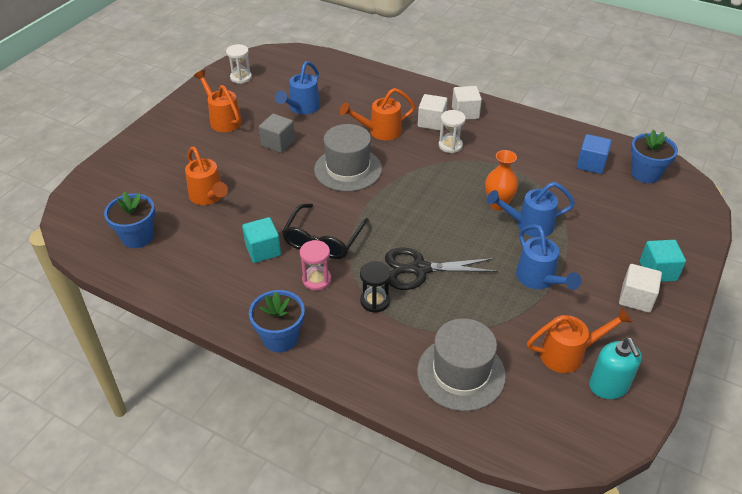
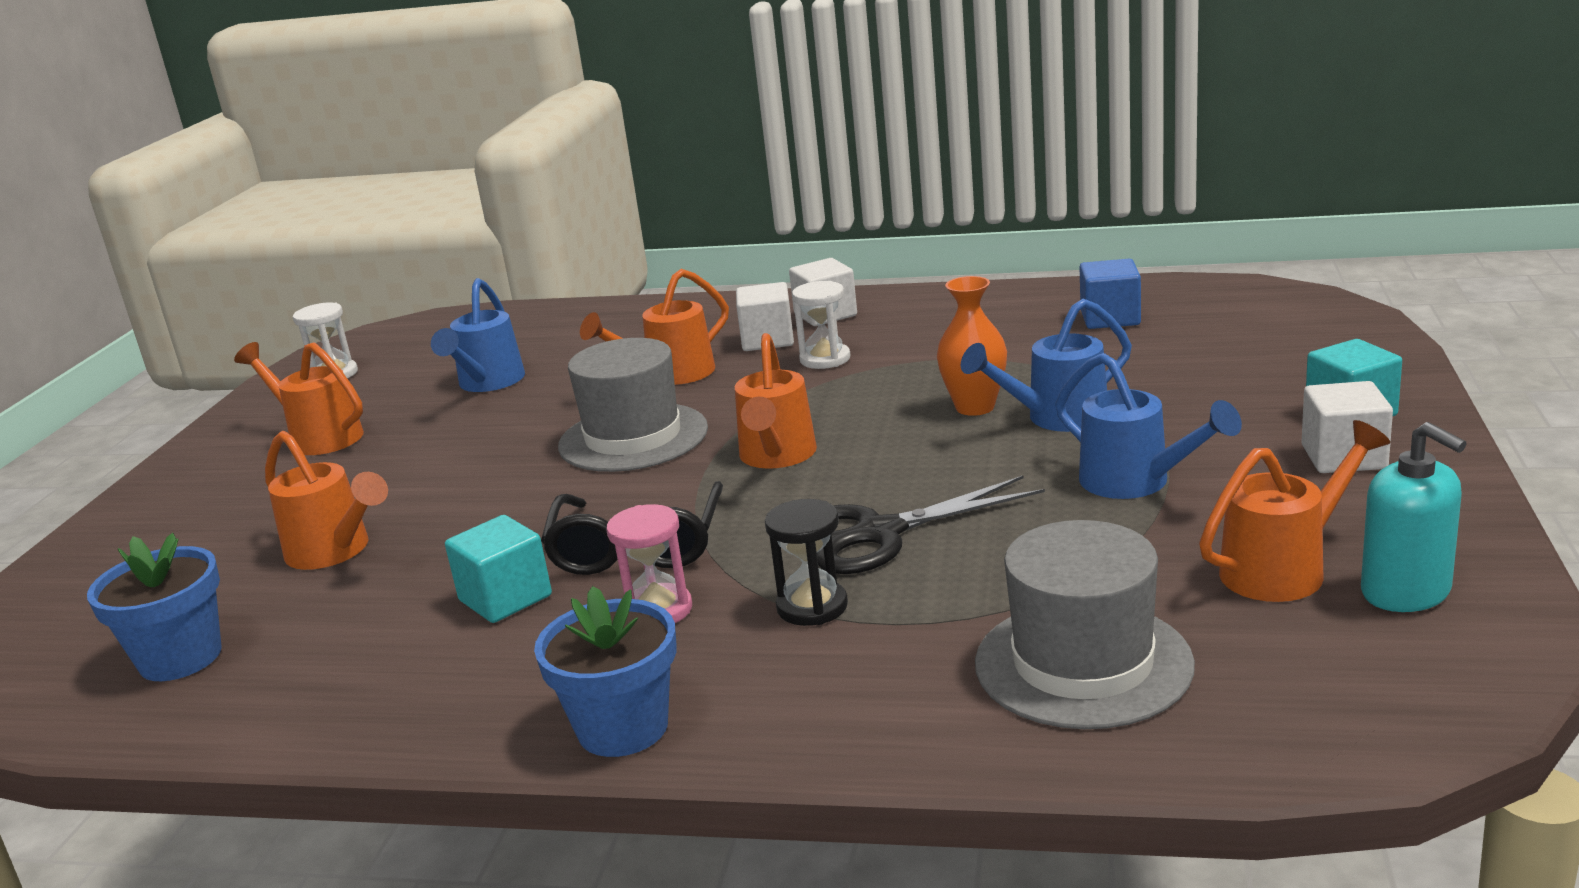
camera: 15 degrees left, 20 degrees down
grey cube [259,114,295,153] -> none
blue flower pot [631,129,678,183] -> none
none -> orange watering can [735,333,817,469]

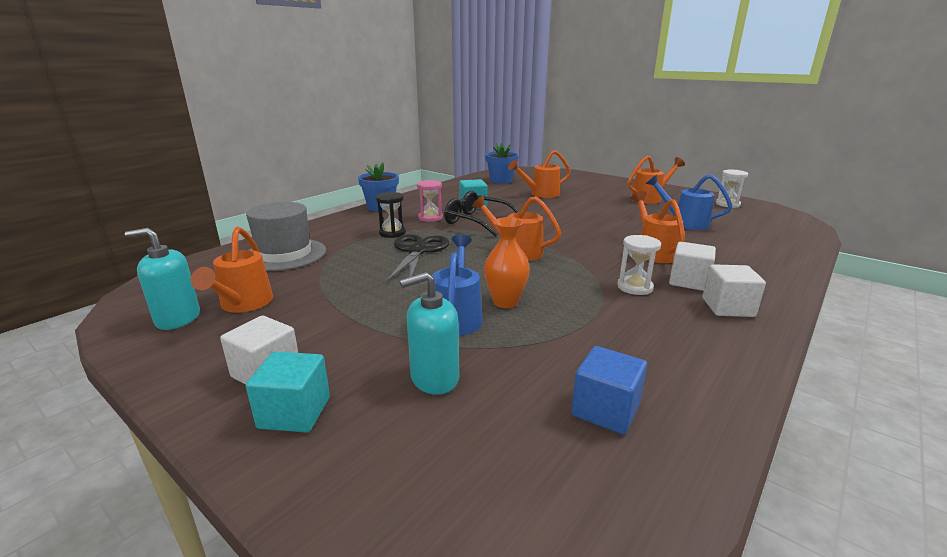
camera: 115 degrees right, 0 degrees up
grey hat [558,338,708,472] -> none
blue watering can [1055,353,1242,499] -> none
none -> turquoise soap dispenser [400,272,459,395]

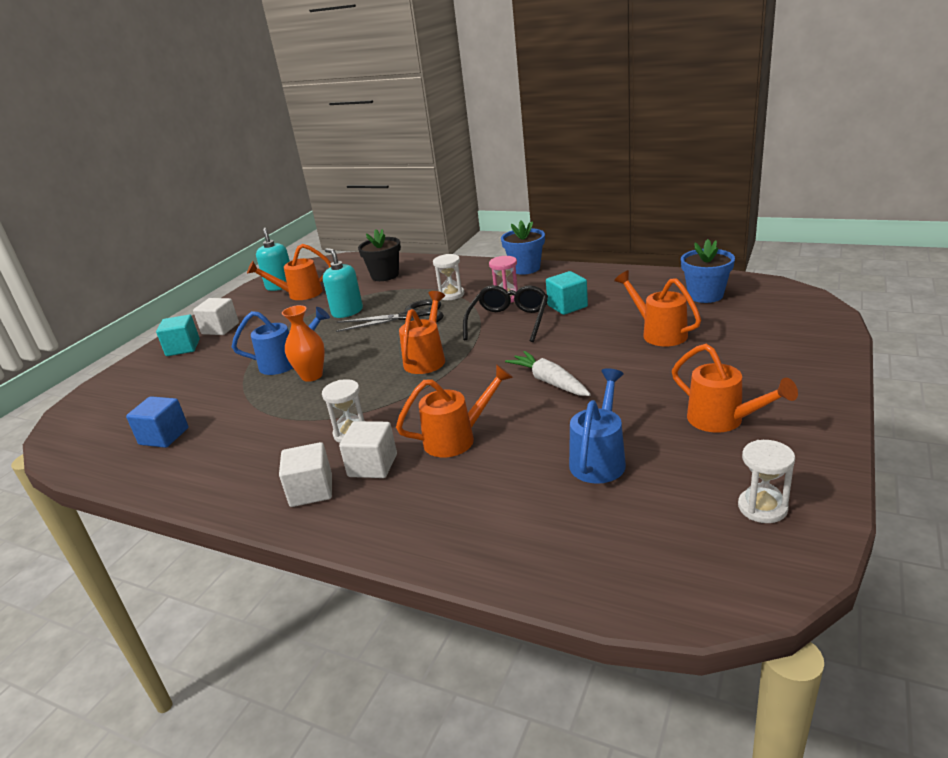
camera: 80 degrees right, 5 degrees up
grey hat [246,202,326,271] -> black flower pot [358,229,401,281]
black hourglass [376,192,406,238] -> white hourglass [433,254,464,300]
turquoise soap dispenser [400,272,459,395] -> turquoise soap dispenser moved to [323,248,363,318]
none -> white carrot [505,351,591,396]

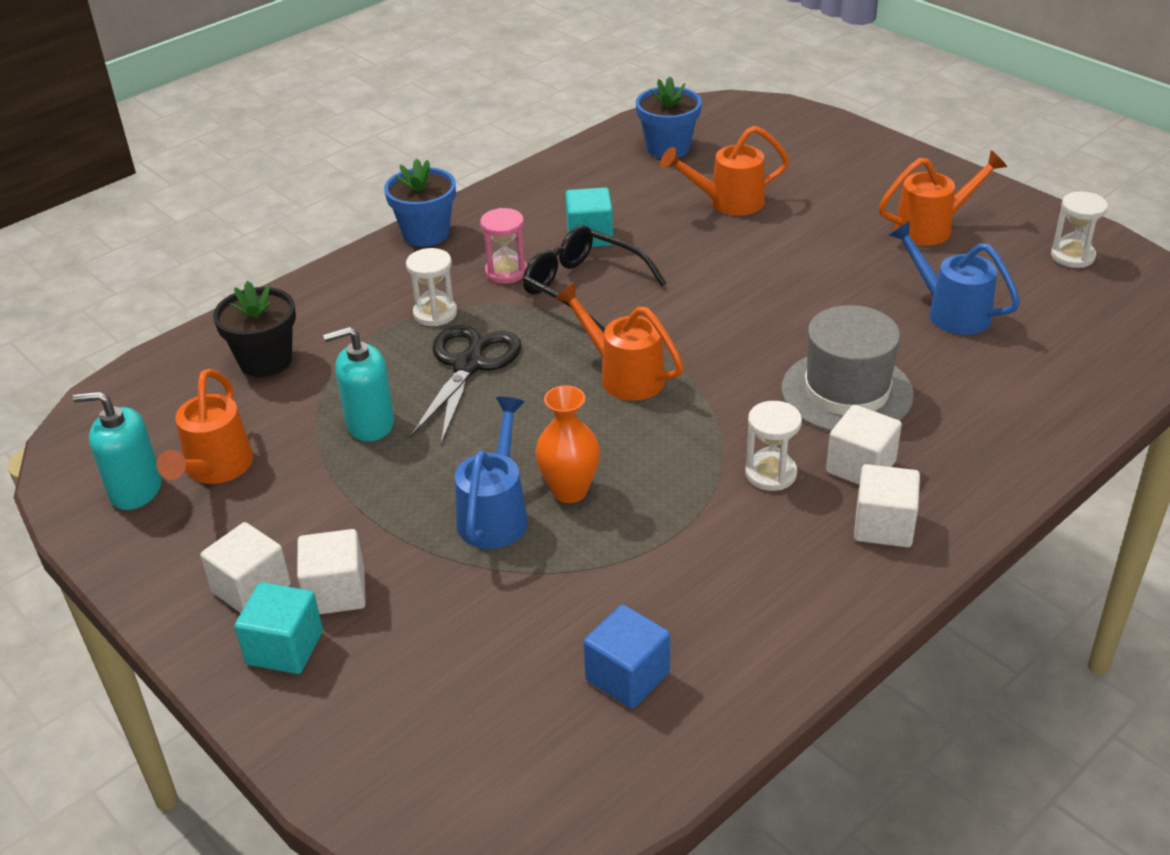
camera: 70 degrees left, 10 degrees up
orange watering can [396,364,513,457] -> grey hat [781,305,914,432]
white carrot [505,351,591,396] -> none
none -> white cube [297,529,366,615]

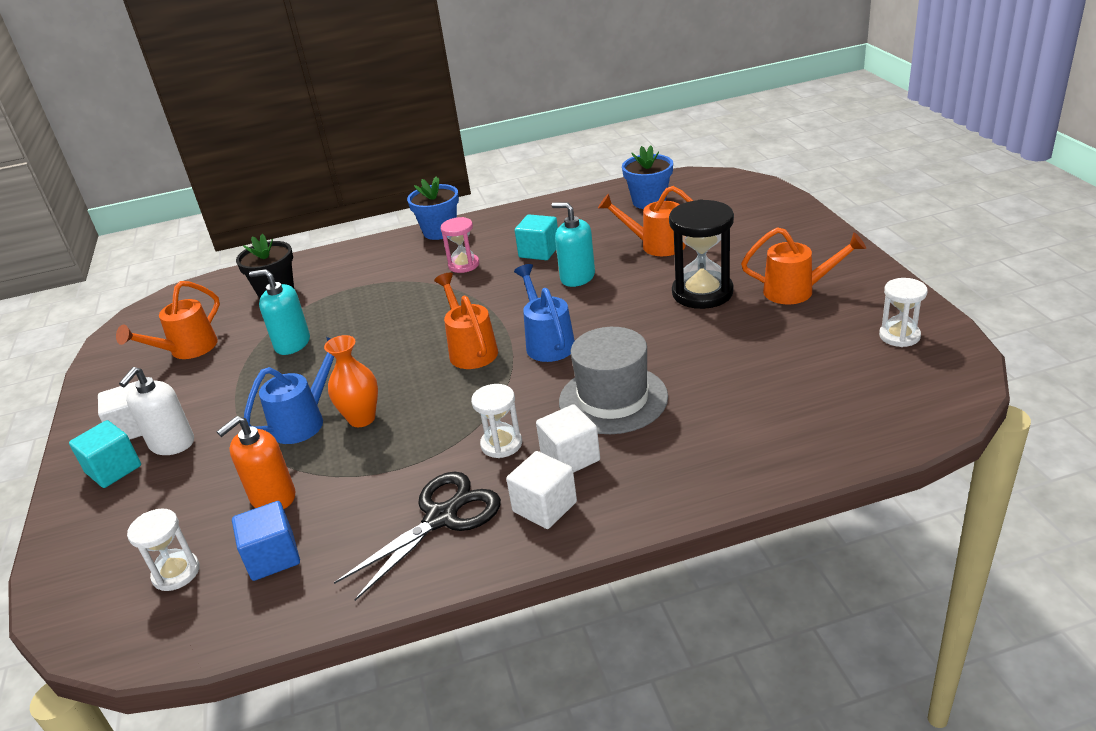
camera: 30 degrees right, 5 degrees down
turquoise soap dispenser [73,391,162,510] -> turquoise soap dispenser moved to [551,203,595,287]
white cube [297,529,366,615] -> white soap dispenser [119,367,194,455]
white hourglass [406,248,457,326] -> white hourglass moved to [127,509,200,591]
black scissors [410,325,521,444] -> black scissors moved to [334,472,501,601]
black glasses [523,225,666,332] -> none
blue watering can [889,220,1020,335] -> blue watering can moved to [514,264,575,362]
none -> orange soap dispenser [217,416,296,509]
none -> black hourglass [669,199,734,309]

